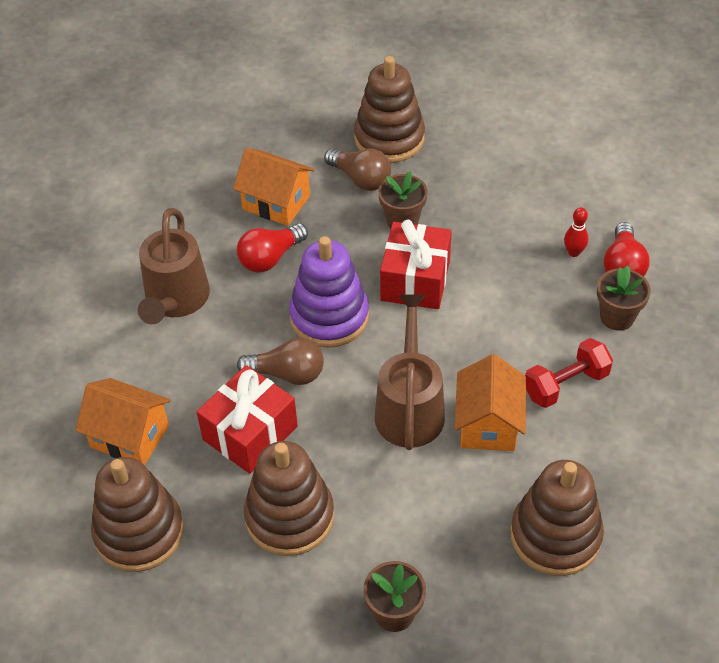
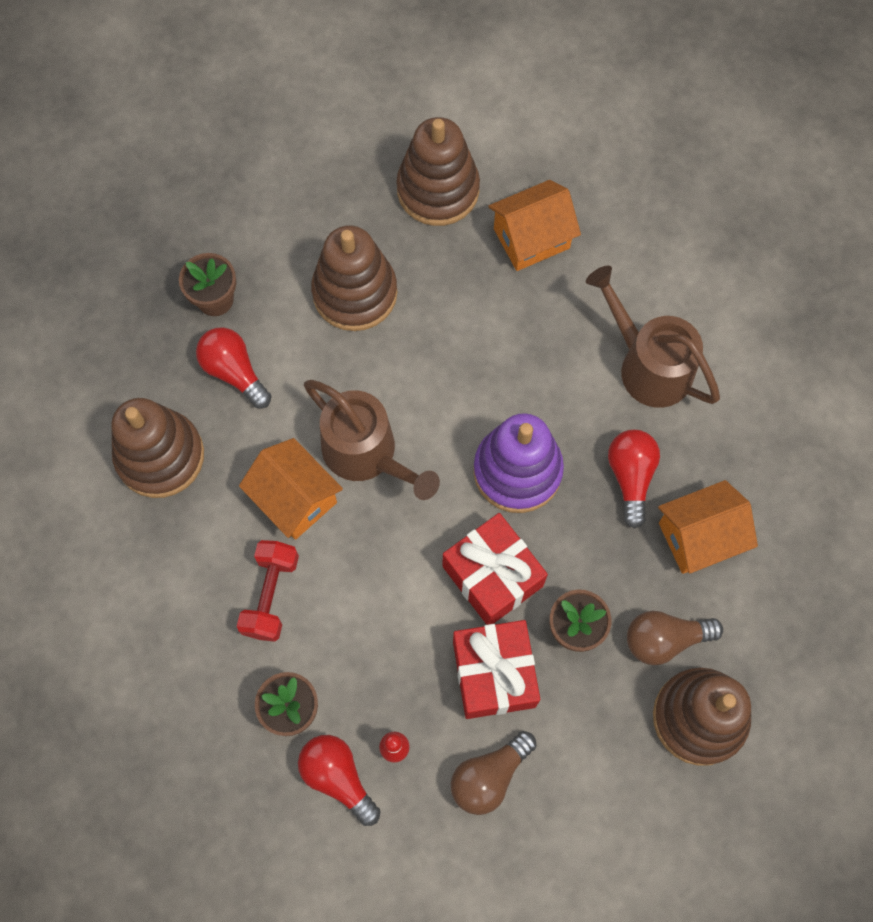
camera: 130 degrees right, 20 degrees up
red gift [197,365,298,474] -> red gift moved to [453,620,540,719]
brown light bulb [237,337,324,385] -> brown light bulb moved to [451,731,537,815]
none -> red light bulb [196,328,271,408]

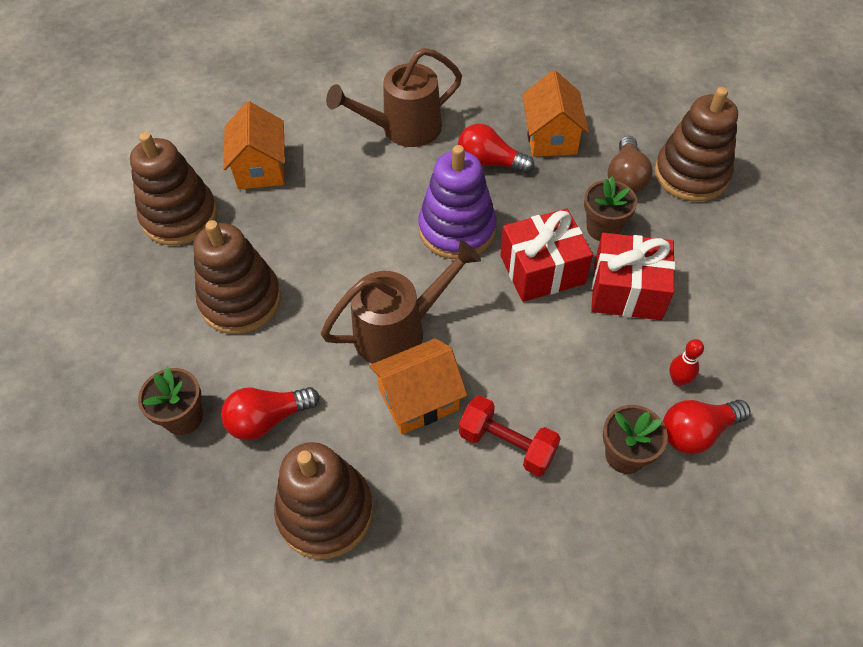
camera: 70 degrees left, 15 degrees down
brown light bulb [451,731,537,815] -> none

